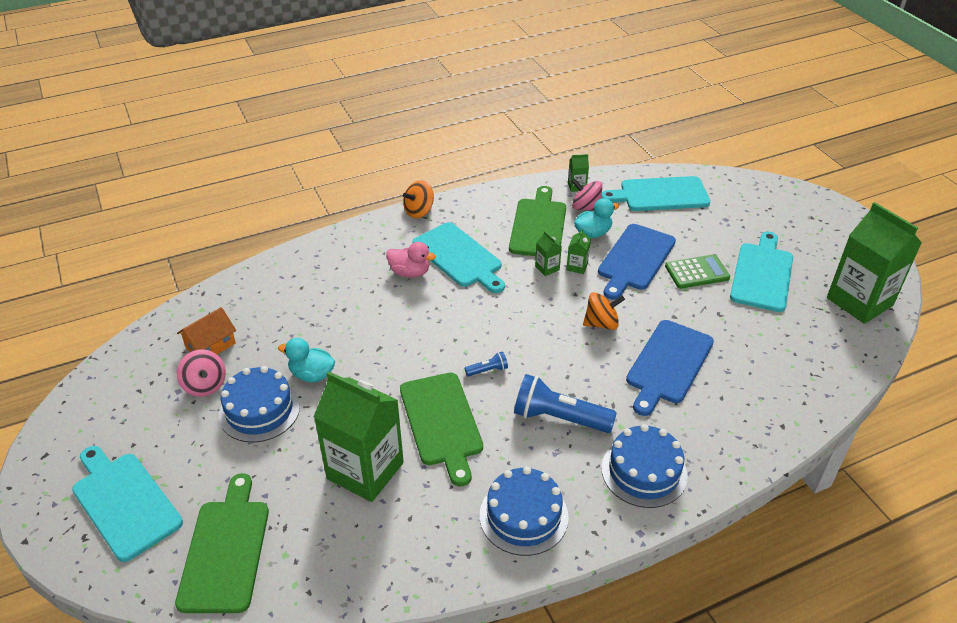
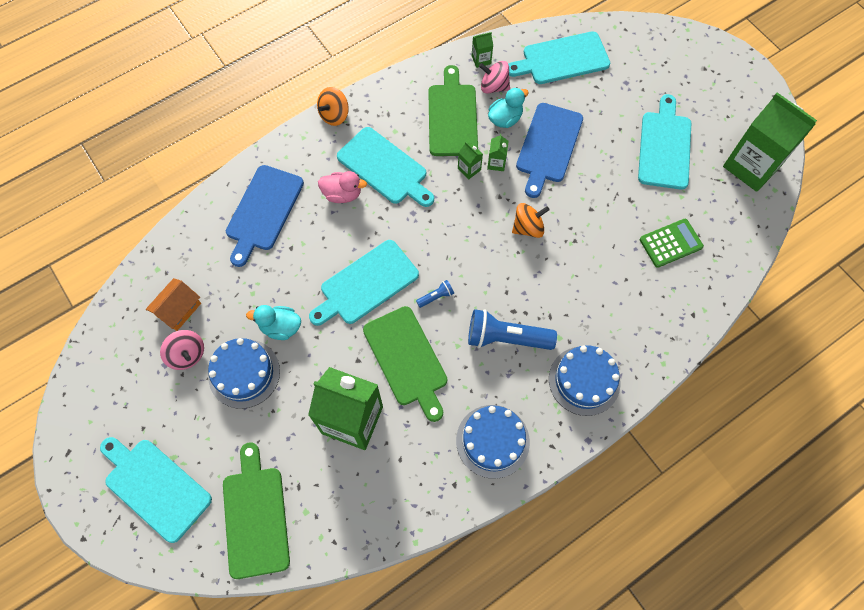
camera: 10 degrees left, 25 degrees up
blue cutting board [626,320,714,416] -> blue cutting board moved to [226,165,304,267]
green calculator [665,254,730,289] -> green calculator moved to [640,219,704,268]
none -> turquoise cutting board [309,240,419,326]

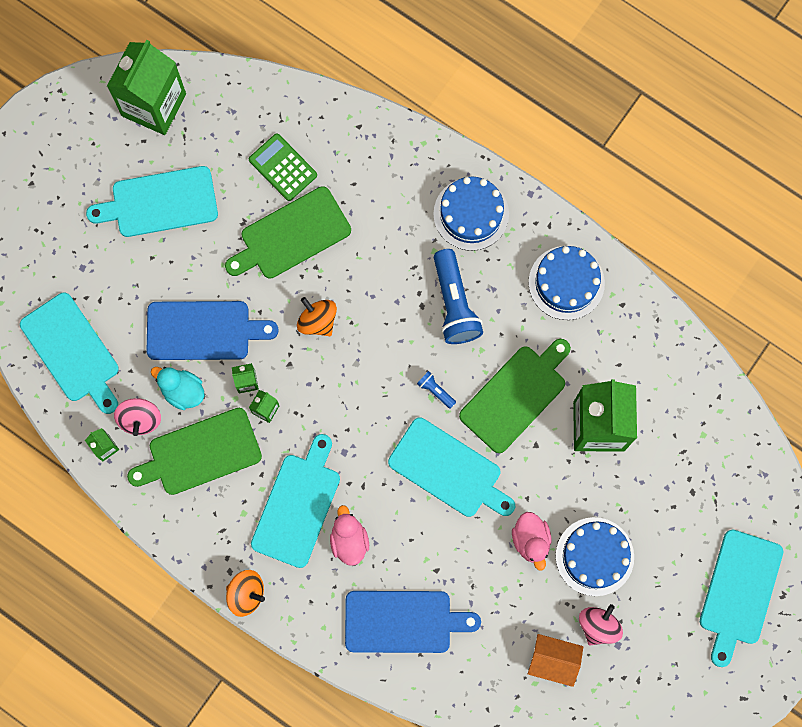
camera: 110 degrees left, 10 degrees up
green cutting board [223,443,290,579] -> green cutting board moved to [225,186,351,278]
turquoise duck [246,305,301,340] -> pink duck [512,512,551,571]

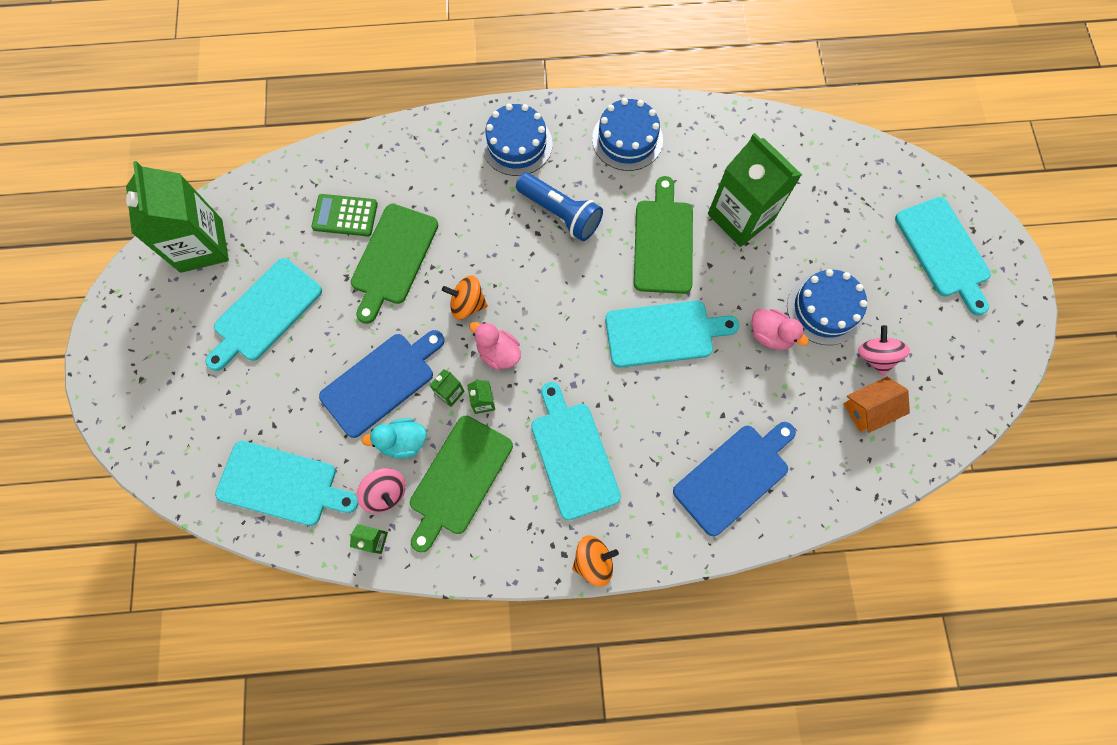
camera: 40 degrees left, 5 degrees down
pink duck [330,505,369,566] -> pink duck moved to [469,322,521,370]
blue flashlight [417,371,456,409] -> none

